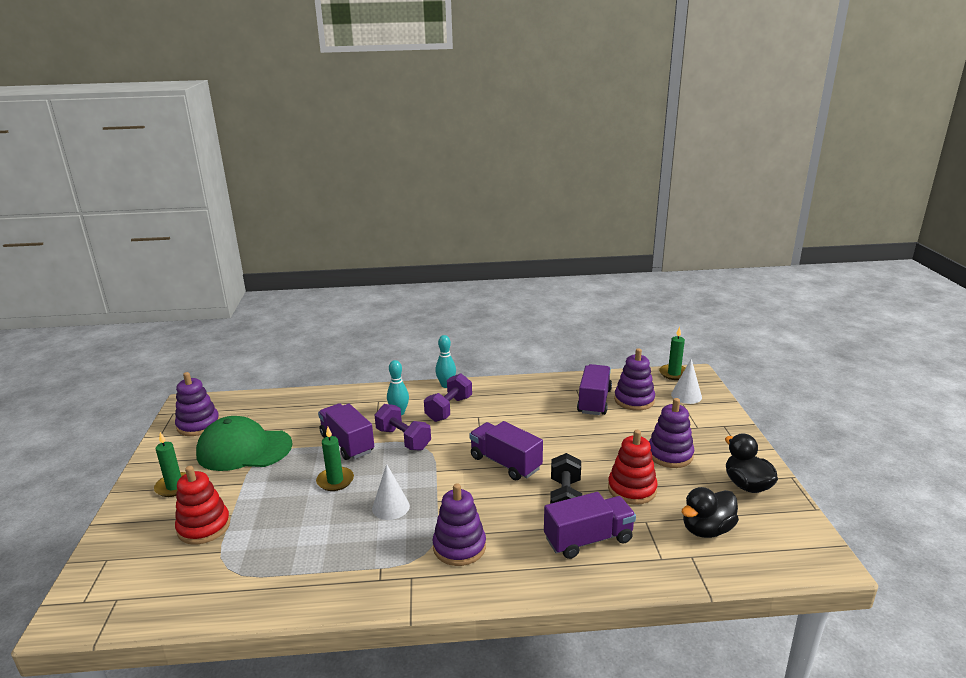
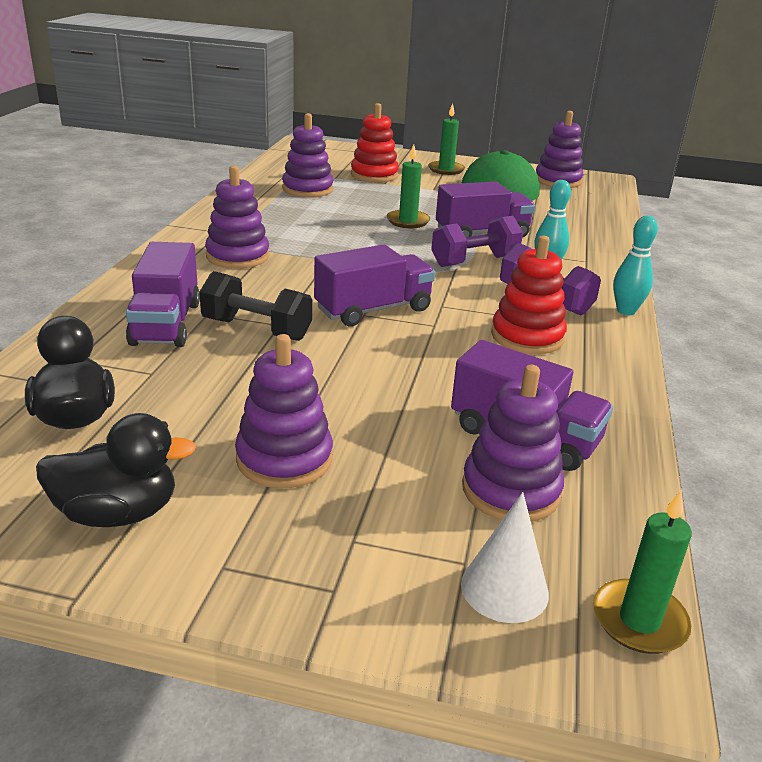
camera: 105 degrees right, 5 degrees up
white cone [372,464,410,520] -> none
red stacking toy [608,430,658,505] -> red stacking toy moved to [491,235,567,354]
none -> purple stacking toy [282,113,333,198]

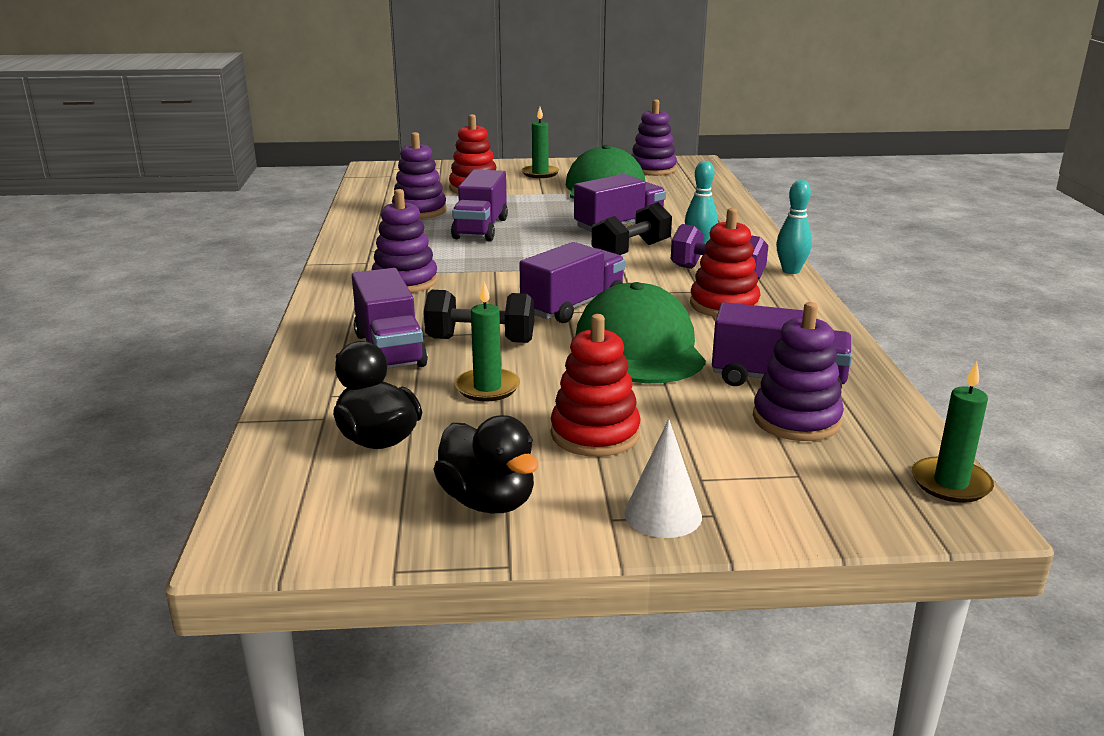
camera: 15 degrees left, 5 degrees down
black duck [36,413,196,527] -> black duck turned 75 degrees clockwise [433,415,538,513]
purple stacking toy [235,334,333,488] -> red stacking toy [551,314,641,457]
green candle [386,144,430,228] -> green candle moved to [455,281,520,402]
purple dumbbell [431,216,523,267] -> black dumbbell [592,202,672,255]
white cone [461,492,549,623] -> white cone moved to [624,419,702,538]
none -> purple truck [451,169,508,241]
none -> green cap [575,282,706,383]

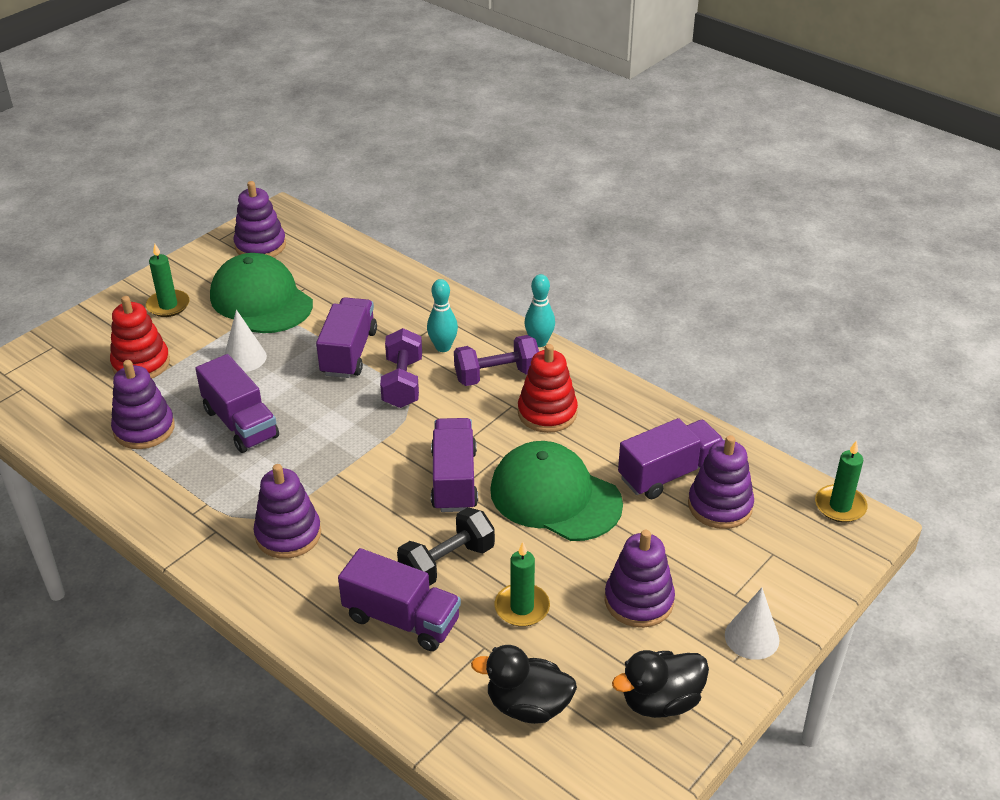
camera: 45 degrees left, 15 degrees up
black duck [433,415,538,513] -> black duck turned 150 degrees clockwise [612,650,709,718]
red stacking toy [551,314,641,457] -> purple stacking toy [605,530,675,628]
black dumbbell [592,202,672,255] -> purple dumbbell [380,328,422,408]
none -> white cone [224,310,267,372]

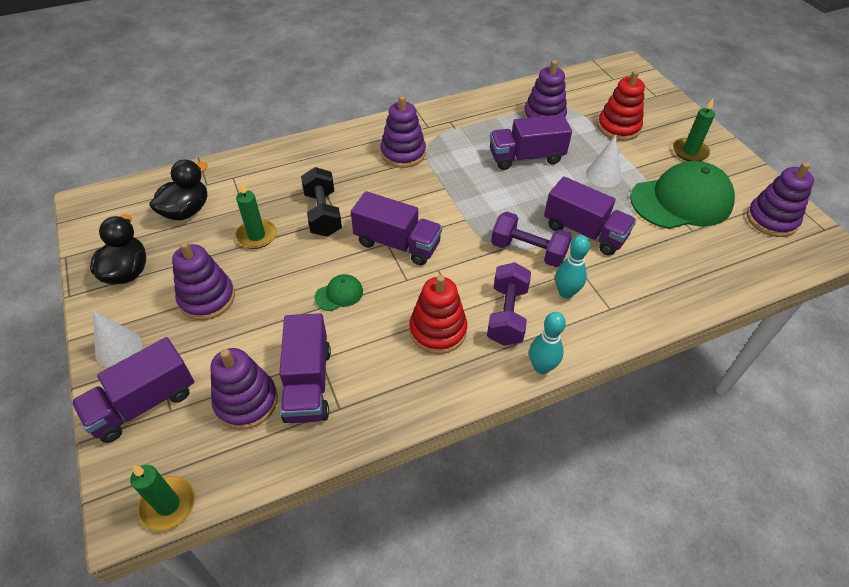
camera: 115 degrees right, 10 degrees up
purple truck [338,548,461,651] -> purple truck moved to [71,337,194,443]
green cap [490,441,623,541] -> green cap [315,274,363,311], size x0.42

